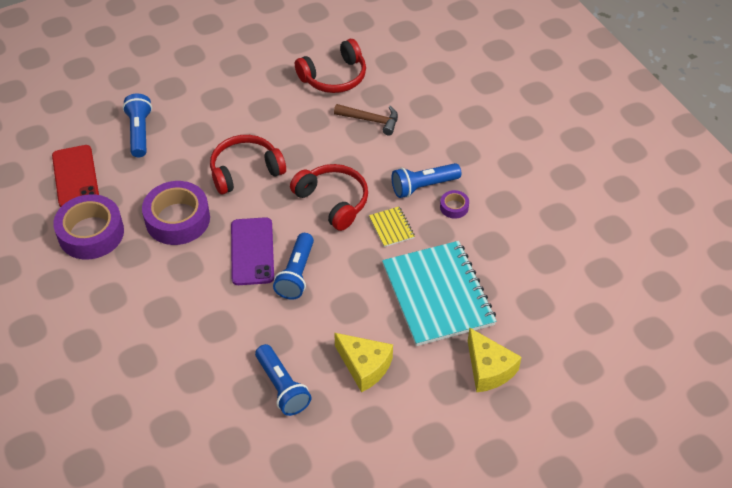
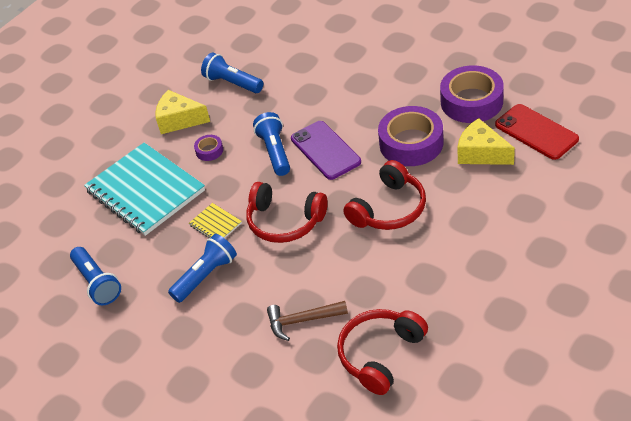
camera: 160 degrees right, 5 degrees down
blue flashlight [123,94,152,157] -> blue flashlight moved to [70,247,121,305]
purple tape [440,190,469,219] -> purple tape moved to [194,135,223,161]
yellow cheese [468,327,521,393] -> yellow cheese moved to [457,118,515,165]

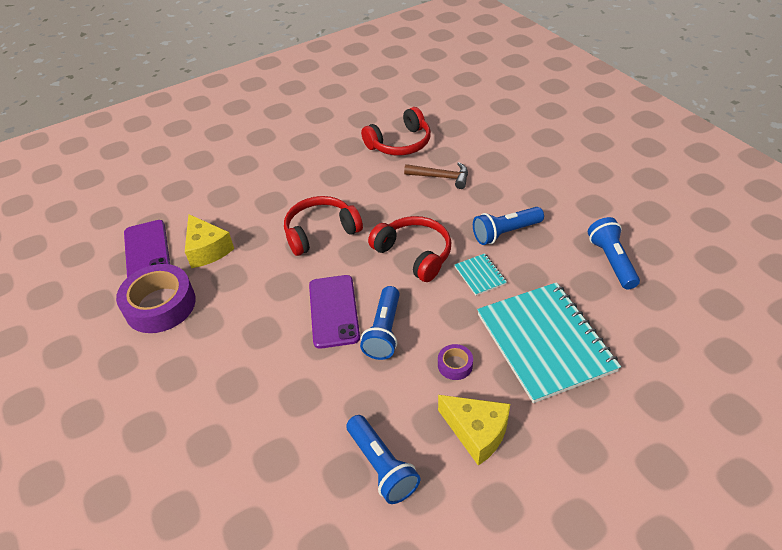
camera: 160 degrees left, 0 degrees up
yellow notebook [189,203,242,238] -> turquoise notebook [455,253,507,296]
purple tape [378,106,443,166] -> none
red phone [495,104,579,160] -> purple phone [124,220,170,278]

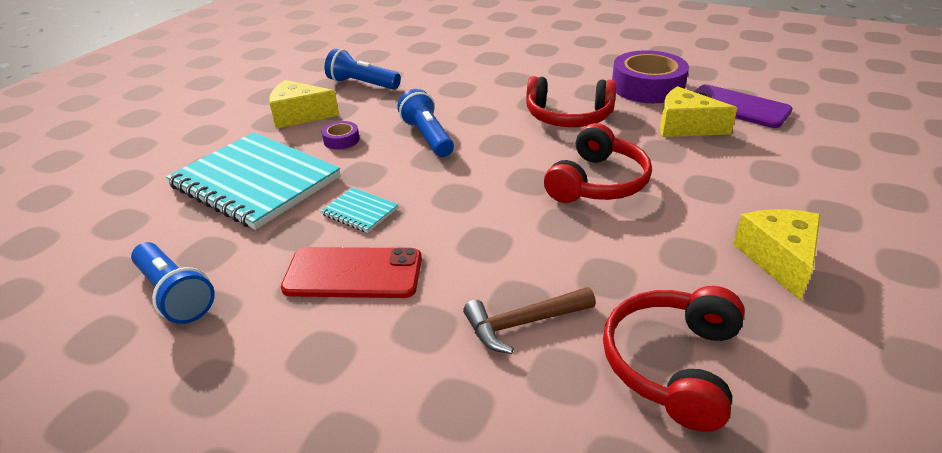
camera: 145 degrees right, 10 degrees down
purple phone [309,275,360,349] -> none
red headphones [368,216,451,282] -> red headphones moved to [526,76,616,127]
blue flashlight [473,207,544,245] -> red phone [281,247,422,298]
none -> yellow cheese [733,209,821,301]

